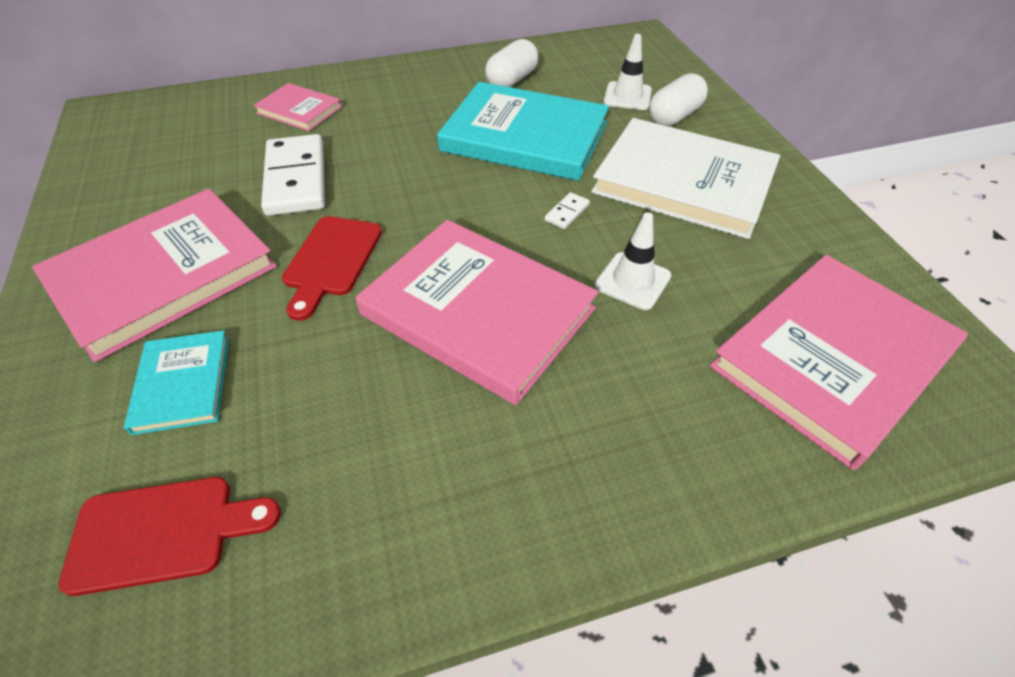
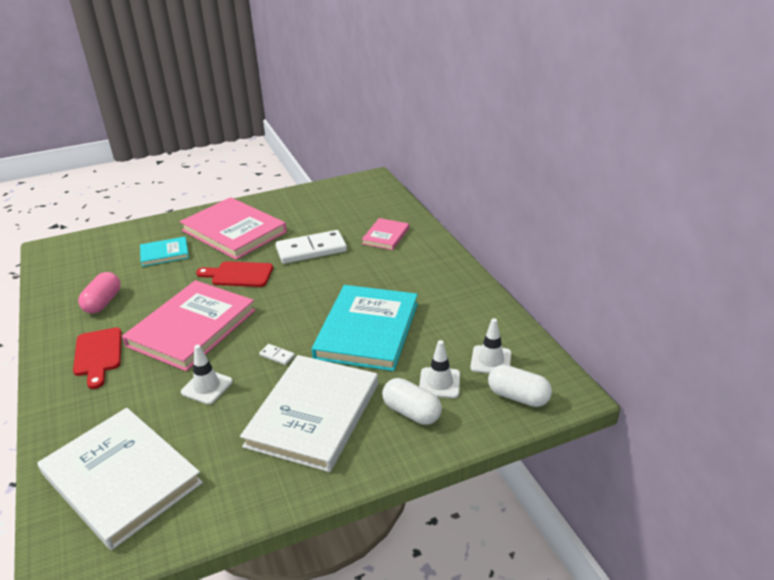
camera: 85 degrees right, 15 degrees down
red cutting board [59,477,281,596] -> red cutting board moved to [73,328,122,389]
white capsule [485,39,539,87] -> white capsule moved to [488,365,552,407]
pink book [710,255,968,470] -> white book [38,408,203,550]
none -> pink capsule [78,272,121,314]
none -> white traffic cone [470,318,511,374]

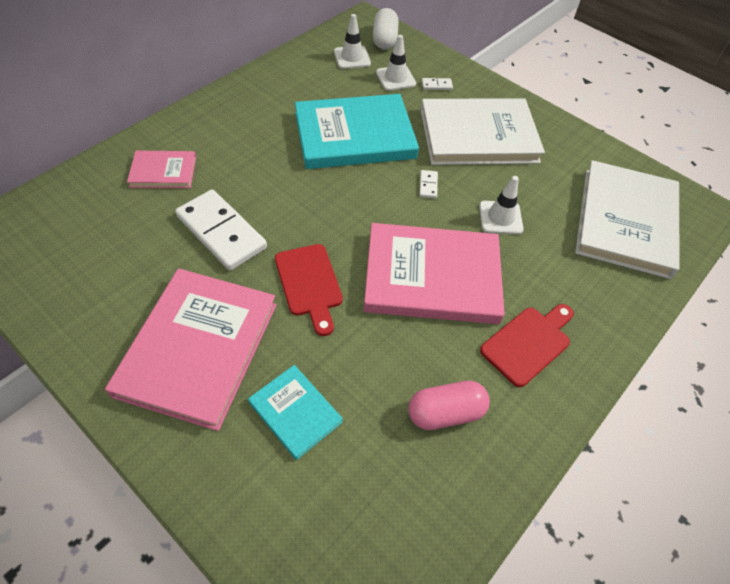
camera: 120 degrees left, 20 degrees up
white capsule [382,378,442,425] -> white domino [422,78,453,90]

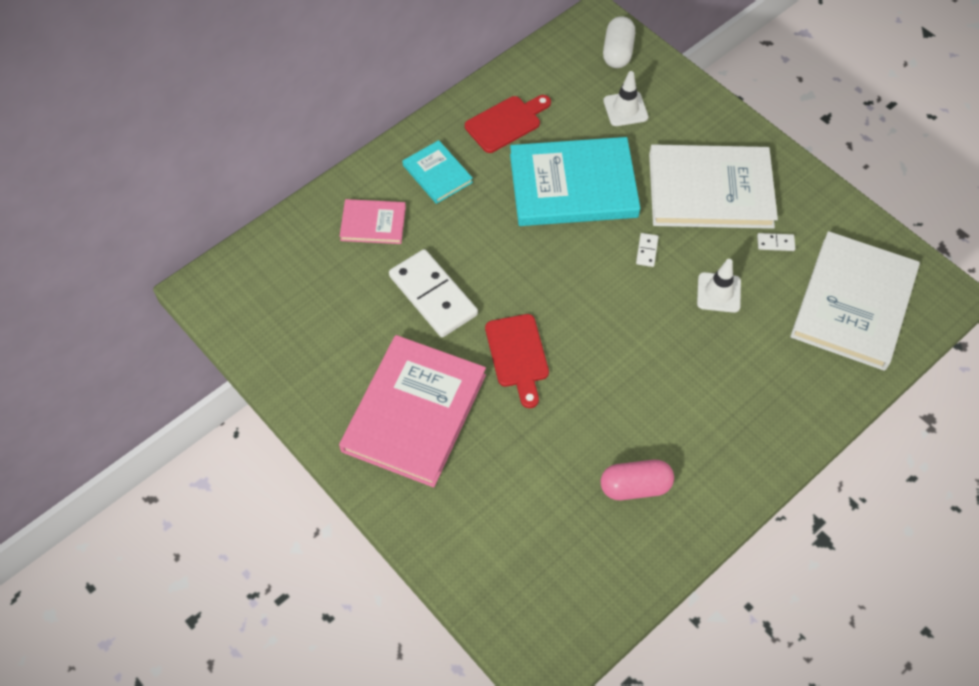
camera: 10 degrees right, 5 degrees up
turquoise book [248,365,343,460] -> turquoise book moved to [402,140,473,204]
white traffic cone [334,14,371,69] -> none
pink book [363,223,505,324] -> none
white domino [422,78,453,90] -> white domino moved to [757,233,795,251]
red cutting board [480,304,574,387] -> red cutting board moved to [465,95,551,153]

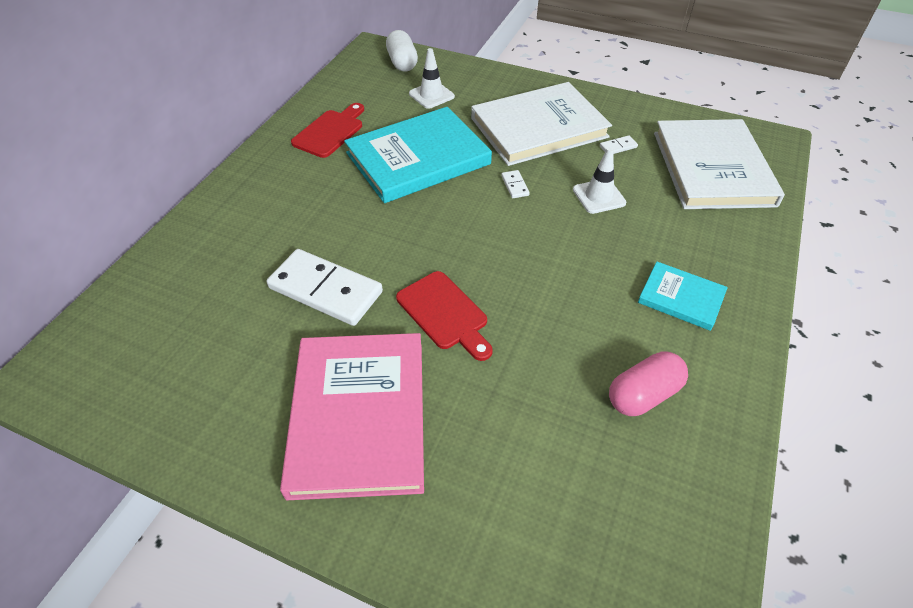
camera: 25 degrees left, 10 degrees down
pink book [339,199,406,244] -> none
turquoise book [402,140,473,204] -> turquoise book moved to [638,262,728,331]

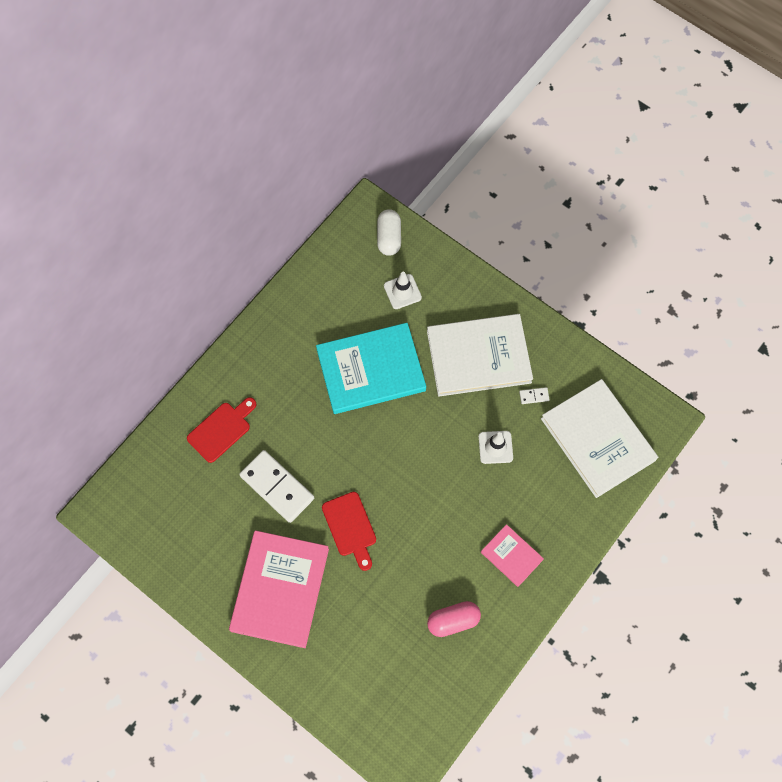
camera: 15 degrees right, 20 degrees up
red cutting board [291,103,364,158] -> red cutting board moved to [187,397,256,463]
white domino [501,170,529,198] -> none
turquoise book [638,262,728,331] -> pink book [481,524,544,587]
white book [654,119,785,209] -> white book turned 45 degrees counterclockwise [541,379,658,498]

